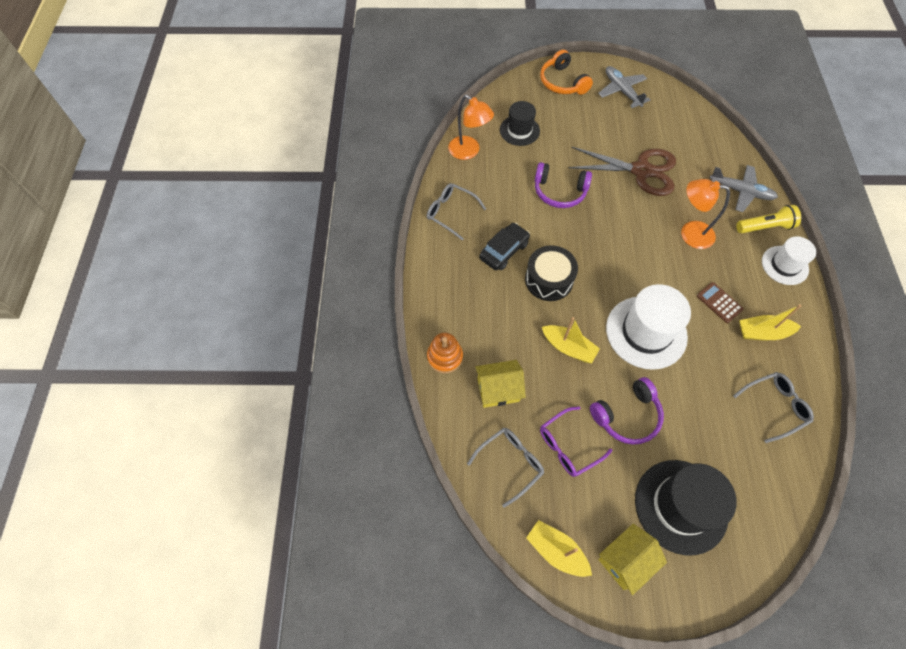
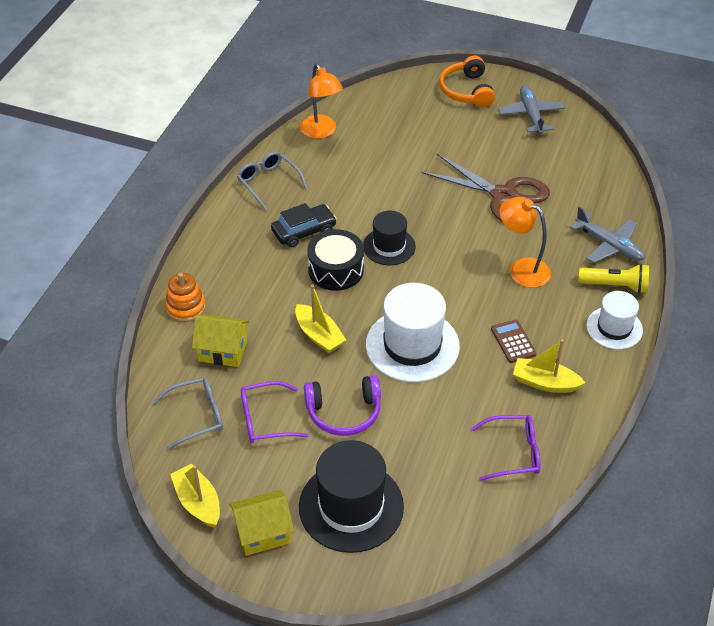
camera: 20 degrees right, 15 degrees down
black hat [500,101,540,146] -> black hat moved to [363,211,416,265]
purple headphones [535,162,592,208] -> none
grey glasses [733,372,814,443] -> purple glasses [471,415,541,481]

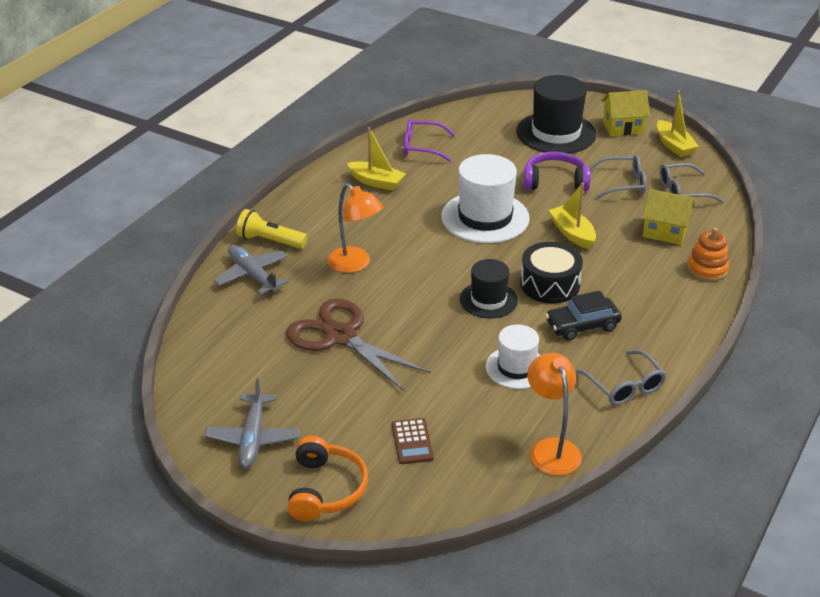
camera: 170 degrees left, 10 degrees down
purple glasses [241,381,308,443] -> grey glasses [589,155,646,199]
brown calculator [491,320,536,363] -> brown calculator moved to [391,418,434,464]
white hat [586,291,643,349] -> white hat moved to [485,324,540,389]

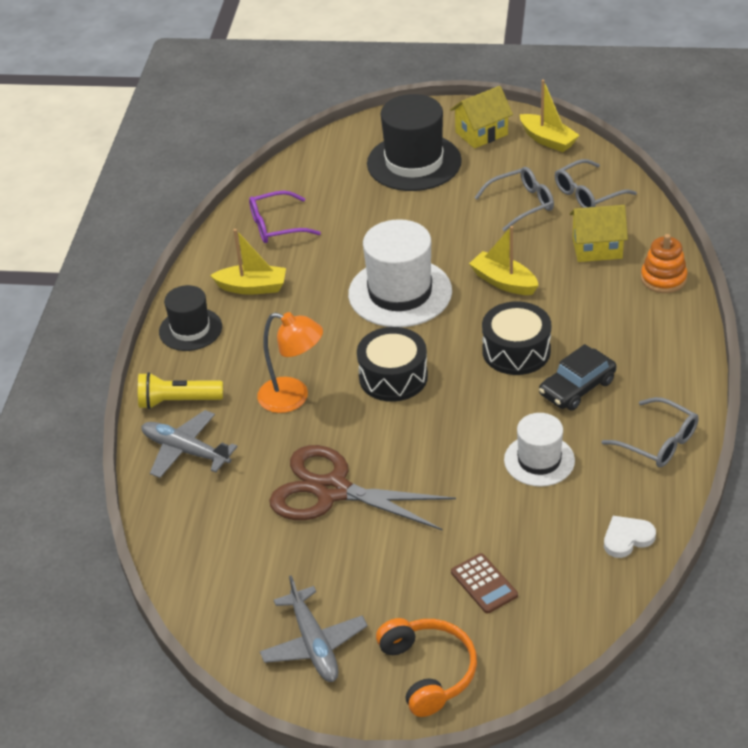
camera: 20 degrees left, 5 degrees up
black hat [460,259,518,318] -> black hat moved to [159,285,222,351]
purple headphones [524,152,591,191] -> none
orange lamp [527,353,582,476] -> white heart [604,516,656,558]
none -> black drum [357,327,428,402]

